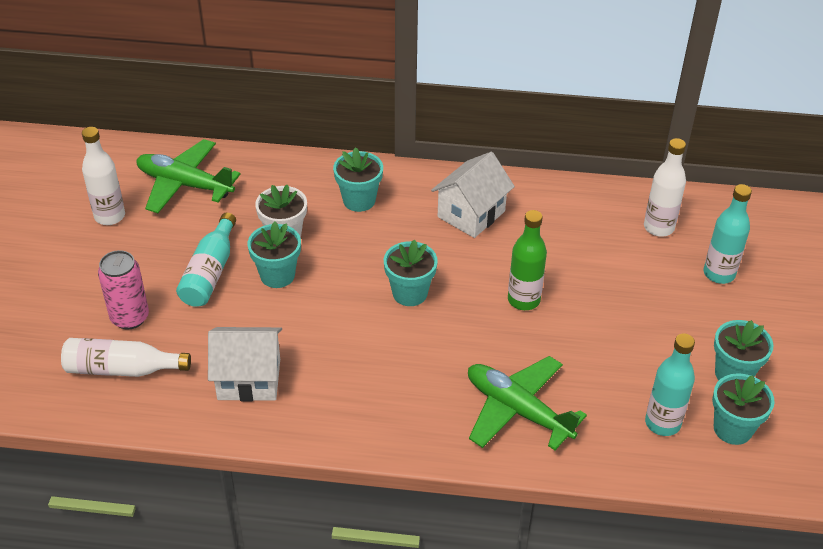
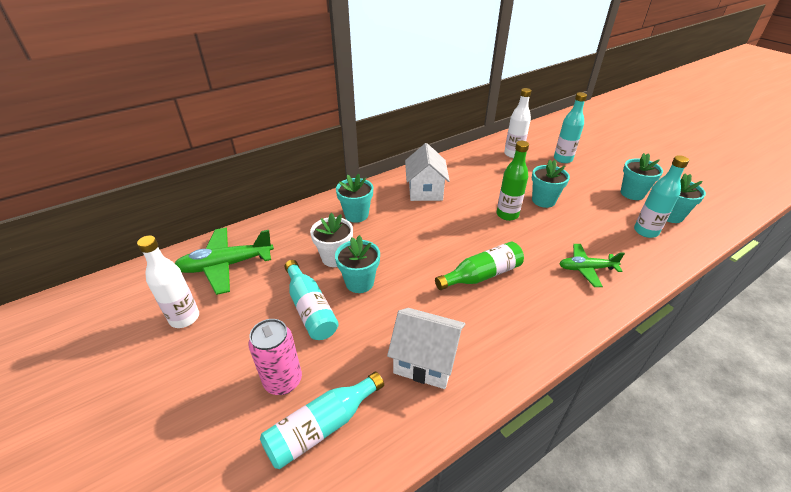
camera: 40 degrees left, 5 degrees down
white bottle [61,338,191,377] -> turquoise bottle [260,372,384,469]
white house [208,327,282,402] -> white house turned 60 degrees clockwise [387,308,465,389]
turquoise flower pot [384,240,438,306] -> turquoise flower pot moved to [532,160,570,208]
green plane [468,356,587,450] -> green plane [560,244,625,287], size x0.63
none -> green bottle [435,242,524,290]

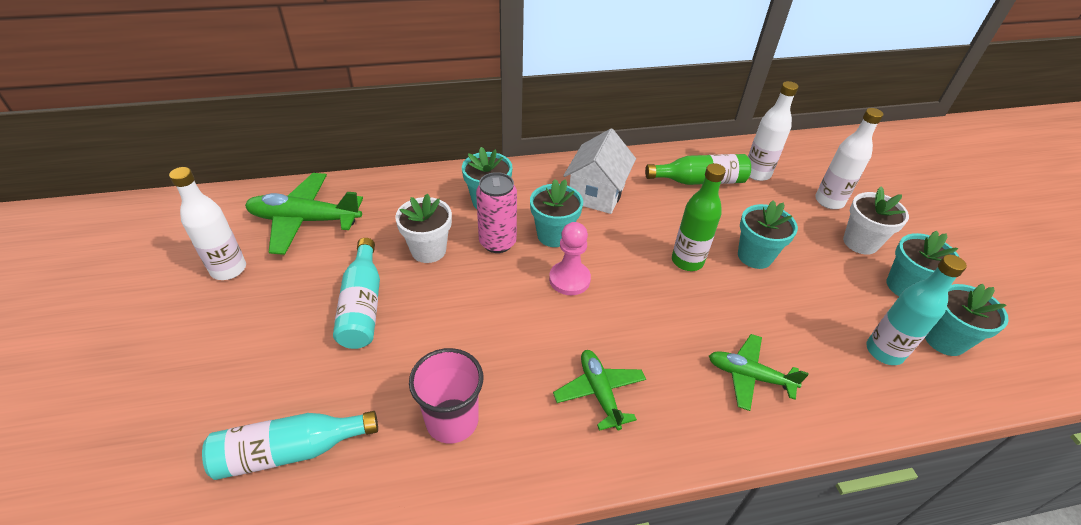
camera: 20 degrees right, 5 degrees up
pink can [248,319,302,395] -> pink can moved to [476,172,517,253]
turquoise flower pot [335,235,380,293] -> turquoise flower pot moved to [530,179,583,247]
white house [387,308,465,389] -> pink cup [409,348,483,444]
green bottle [435,242,524,290] -> green bottle moved to [645,154,751,185]
turquoise bottle [554,92,587,163] -> white bottle [815,108,883,209]
none -> pink pawn [549,222,591,295]
none -> green plane [553,350,646,431]
none -> white flower pot [843,187,909,255]

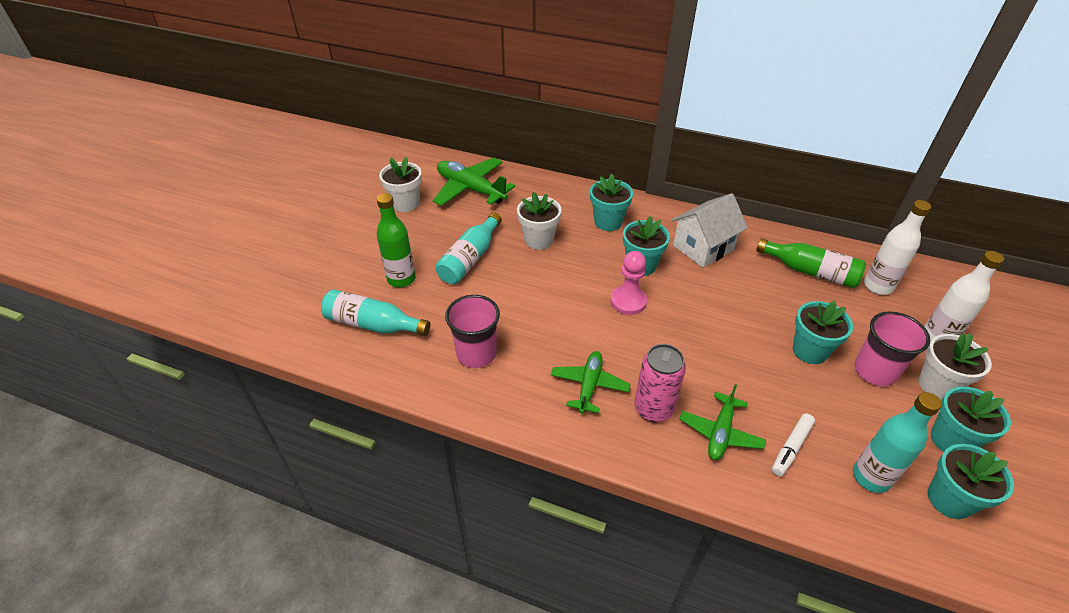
camera: 35 degrees right, 0 degrees up
white bottle [169,167,246,280] -> white flower pot [379,157,422,212]
pink can [476,172,517,253] -> pink can moved to [634,344,686,422]
green bottle [672,163,726,271] -> green bottle moved to [377,193,416,287]
green plane [709,334,809,411] -> green plane turned 120 degrees counterclockwise [679,384,766,460]
none -> white marker [772,413,815,476]
none -> pink cup [855,311,930,386]

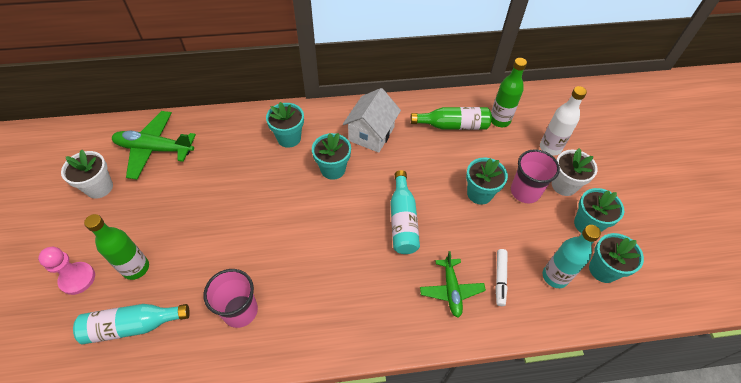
camera: 30 degrees left, 10 degrees up
turquoise bottle [435,212,502,284] -> turquoise bottle moved to [390,170,420,254]
white flower pot [517,192,562,250] -> none
green plane [551,351,630,413] -> none
pink pawn [611,251,647,315] -> pink pawn moved to [38,247,95,295]
pink can [634,344,686,422] -> none
white bottle [864,200,931,295] -> green bottle [491,58,527,127]

